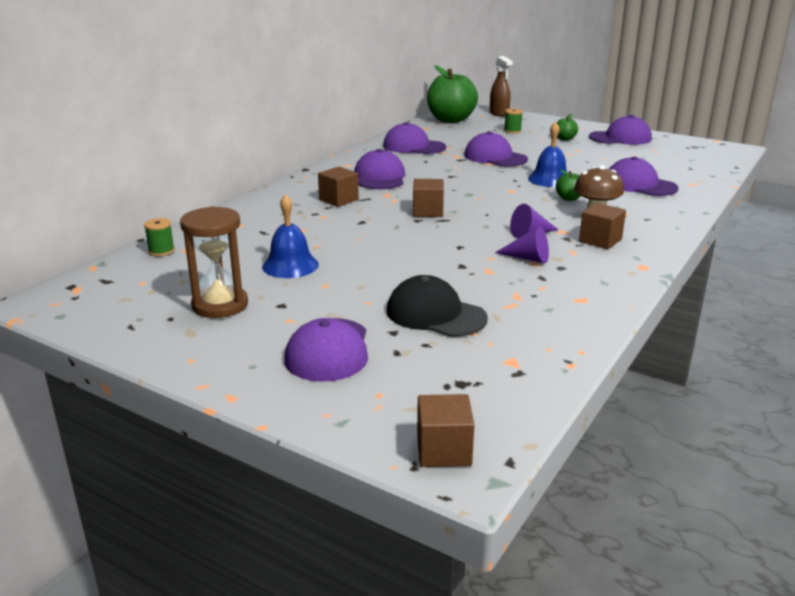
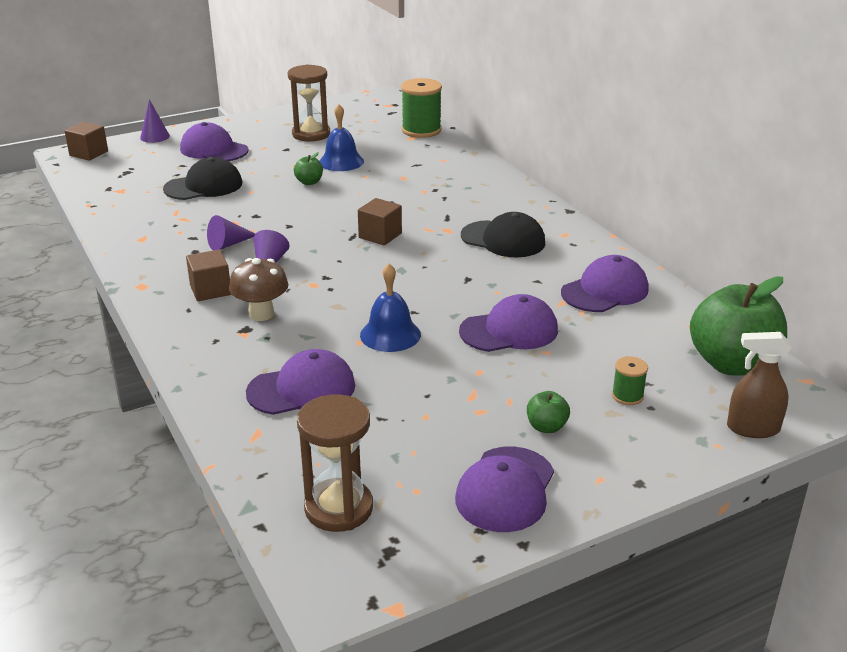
camera: 120 degrees right, 5 degrees up
green spool [144,218,175,256] -> green spool [401,78,442,138], size x1.97
brown cube [318,167,359,207] -> none
purple cap [354,149,405,189] -> black cap [461,212,545,257]
green apple [556,169,580,201] -> green apple moved to [294,152,323,185]
none -> purple cone [140,99,170,143]
none -> brown hourglass [297,394,373,532]

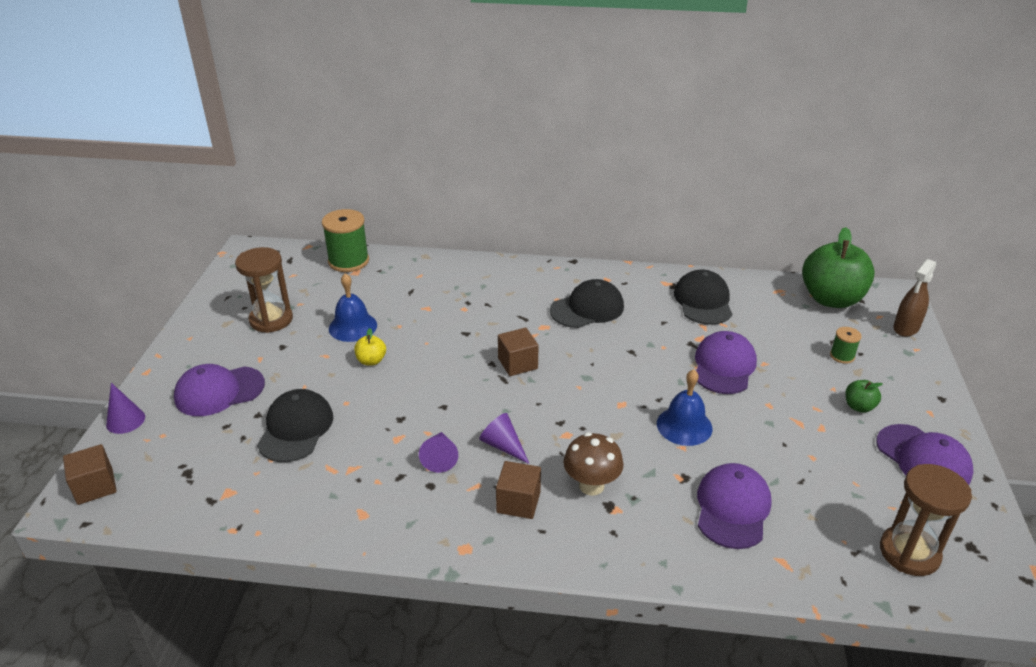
camera: 55 degrees left, 5 degrees up
green apple [294,152,323,185] -> yellow apple [354,328,386,366]
purple cap [561,255,649,312] -> black cap [674,269,732,325]

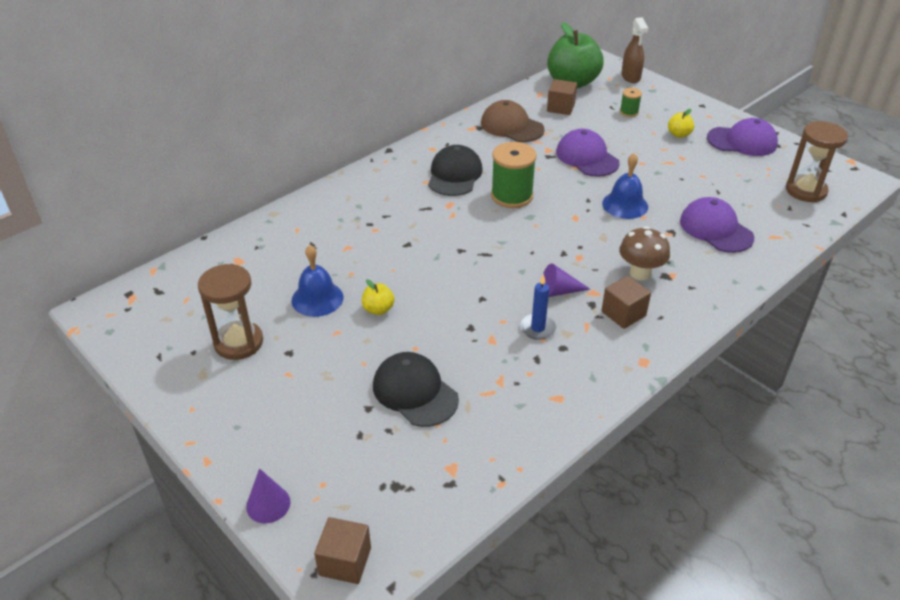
camera: 50 degrees left, 5 degrees up
purple cap [174,364,265,416] -> none
green spool [322,209,369,272] -> green spool moved to [491,142,537,208]
purple cone [419,432,458,473] -> blue candle [520,274,557,340]
brown cube [498,328,538,376] -> brown cube moved to [547,79,577,115]
black cap [674,269,732,325] -> brown cap [481,100,545,142]
green apple [845,380,882,413] -> yellow apple [668,109,694,138]

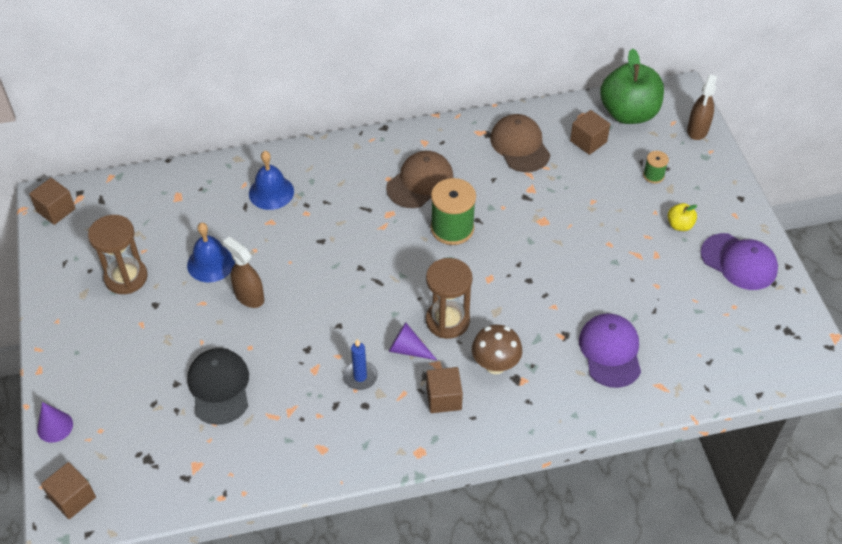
camera: 30 degrees right, 10 degrees up
yellow apple [362,279,395,315] -> brown spray bottle [223,237,264,308]
black cap [428,145,483,196] -> brown cap [386,151,453,208]
purple cap [556,129,620,177] -> none
blue bell [602,153,648,219] -> blue bell moved to [249,151,294,210]
brown hourglass [786,121,848,202] -> brown hourglass moved to [426,258,472,339]
none -> brown cube [29,178,76,225]

